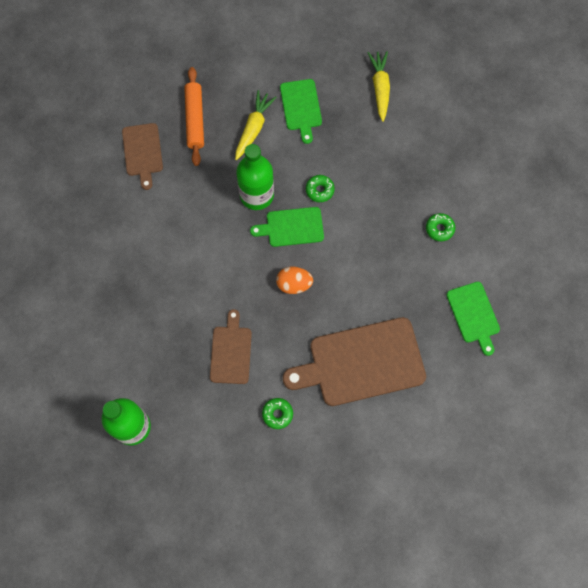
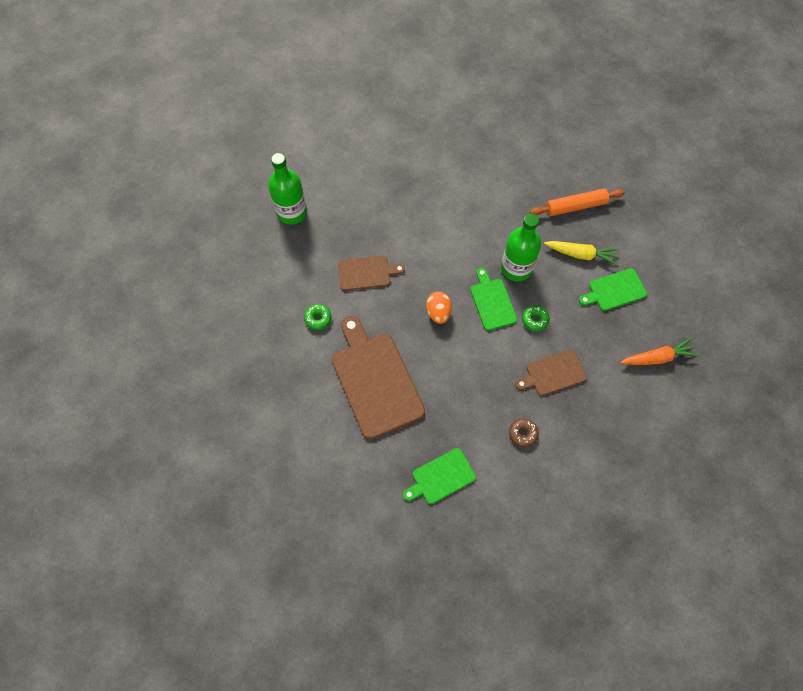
camera: 80 degrees right, 5 degrees down
brown cutting board [122,123,163,190] -> brown cutting board moved to [515,350,587,396]
yellow carrot [368,51,390,122] -> orange carrot [620,338,699,365]
green donut [426,213,455,241] -> brown donut [509,418,539,447]

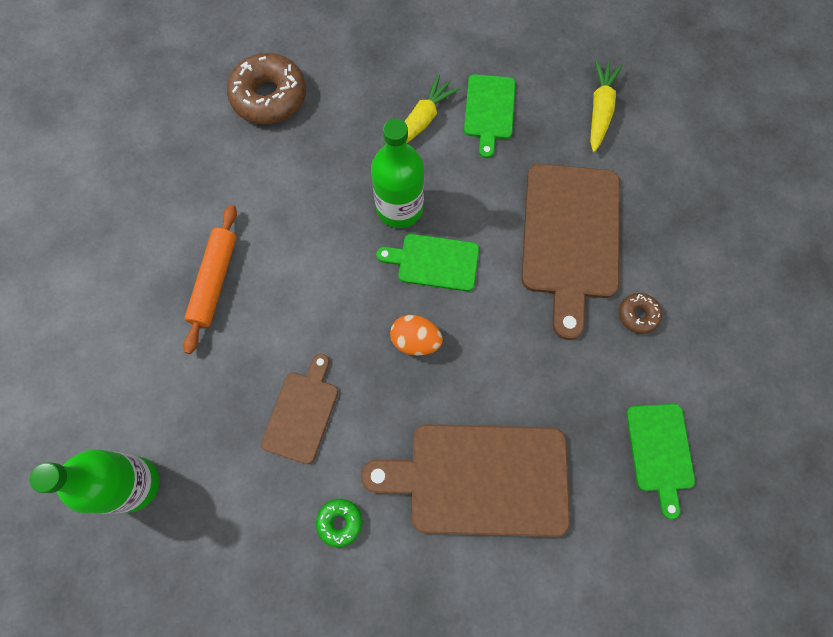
camera: 65 degrees left, 5 degrees up
brown cutting board [515,350,587,396] -> brown cutting board [521,164,620,340], size x1.84
green donut [522,305,550,331] -> none
orange rolling pin [530,189,625,216] -> orange rolling pin moved to [183,205,237,354]
orange carrot [620,338,699,365] -> yellow carrot [590,60,622,152]
none -> brown donut [227,53,306,125]

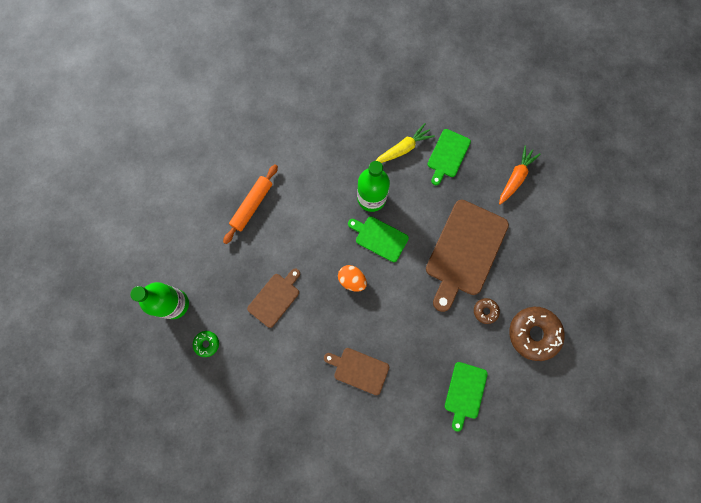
camera: 20 degrees right, 5 degrees up
brown donut [227,53,306,125] -> brown donut moved to [509,307,565,361]
green donut [316,499,363,547] -> green donut moved to [193,331,219,357]
brown cutting board [361,424,570,537] -> brown cutting board [324,348,389,395], size x0.54
yellow carrot [590,60,622,152] -> orange carrot [499,145,541,205]

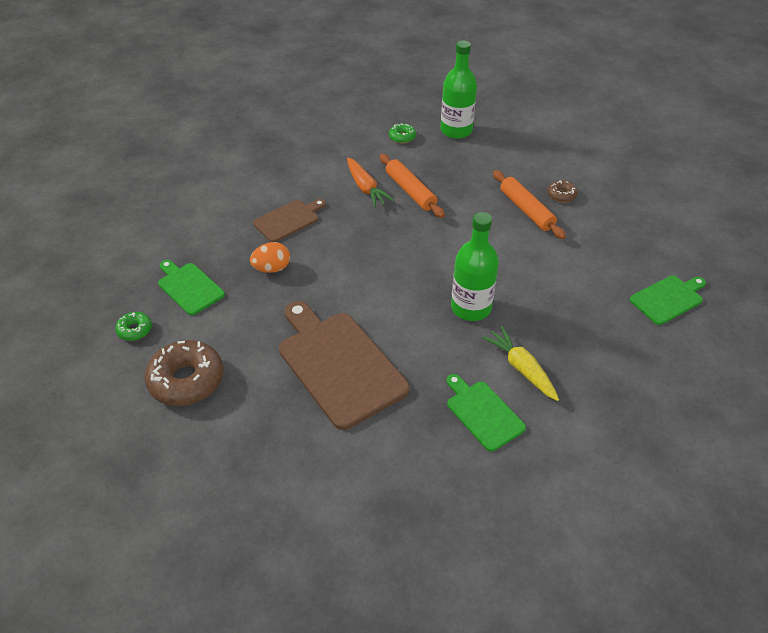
camera: 120 degrees right, 30 degrees down
brown cutting board [247,269,300,328] -> orange rolling pin [380,154,445,218]
orange egg [338,265,367,292] -> orange egg moved to [250,242,290,273]
green cutting board [348,216,409,262] -> green cutting board moved to [630,275,706,325]
yellow carrot [376,123,435,163] -> yellow carrot turned 150 degrees clockwise [482,326,559,401]
brown donut [474,298,500,324] -> brown donut moved to [548,180,578,203]
orange carrot [499,145,541,205] -> orange carrot moved to [347,158,394,208]
none -> green donut [115,312,152,341]

